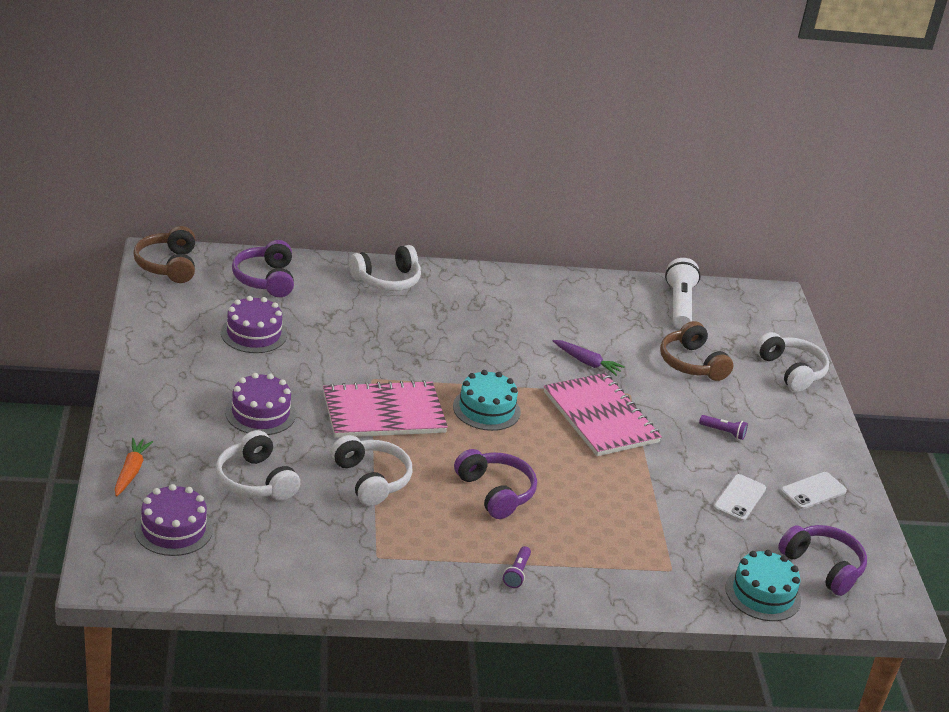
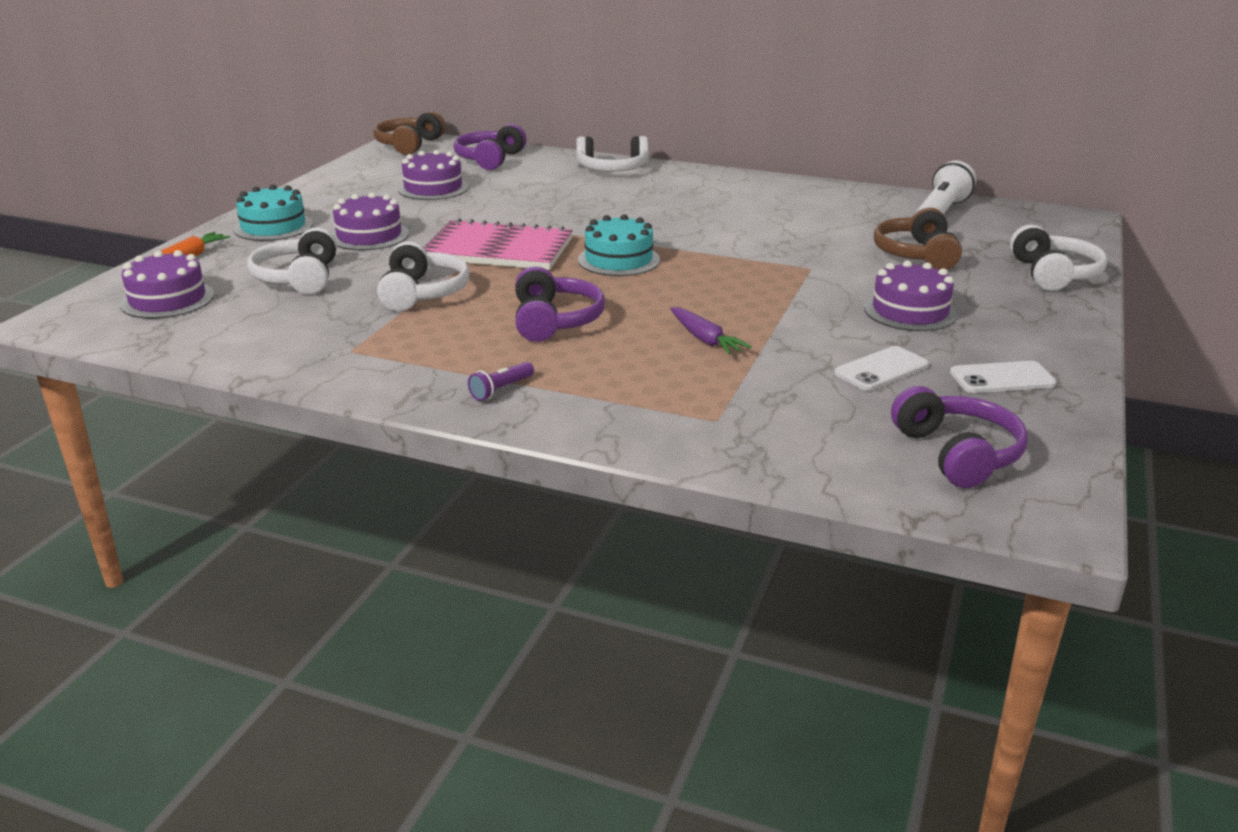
camera: 30 degrees right, 5 degrees down
pink notebook [544,373,662,456] -> none
purple carrot [553,340,625,376] -> purple carrot moved to [670,307,752,355]
purple flashlight [699,415,748,440] -> purple cake [864,260,958,331]
turquoise cake [725,550,801,621] -> turquoise cake moved to [234,184,313,241]

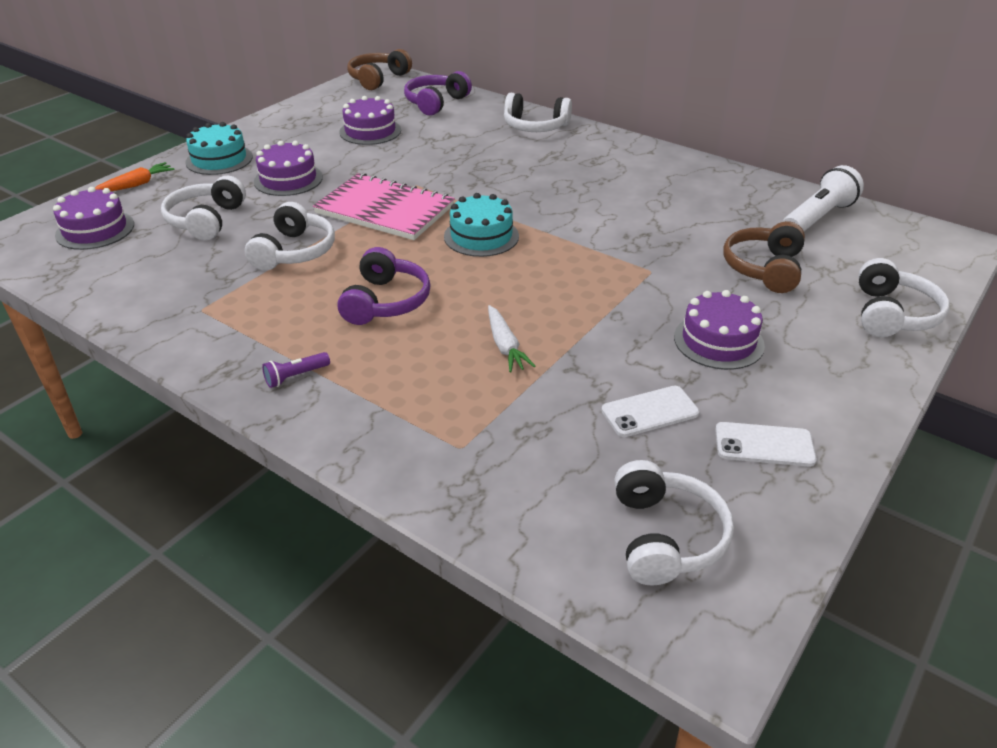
camera: 15 degrees right, 10 degrees up
purple carrot [670,307,752,355] -> white carrot [488,305,535,372]
purple headphones [891,386,1028,488] -> white headphones [614,460,734,586]

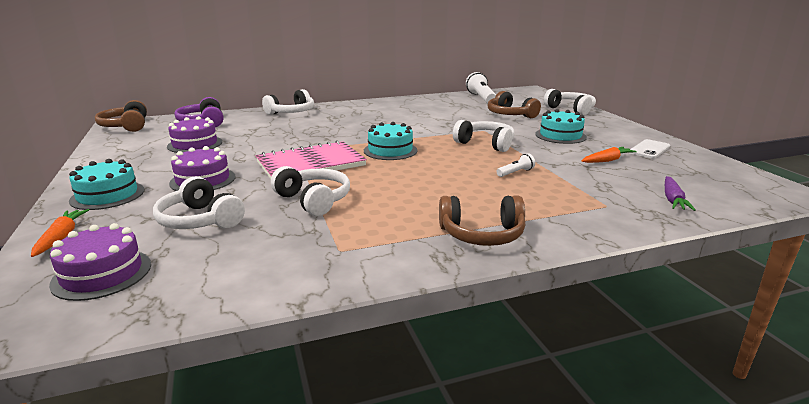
camera: 55 degrees left, 15 degrees down
purple flashlight [262,352,330,388] -> brown headphones [439,195,525,246]
purple headphones [337,247,431,325] -> none
white carrot [488,305,535,372] -> white flashlight [497,153,535,177]
white phone [601,386,699,437] -> orange carrot [582,147,637,163]
white headphones [614,460,734,586] -> white headphones moved to [453,120,515,152]
purple cake [674,290,765,370] -> turquoise cake [535,109,587,144]
none -> purple carrot [665,176,696,211]

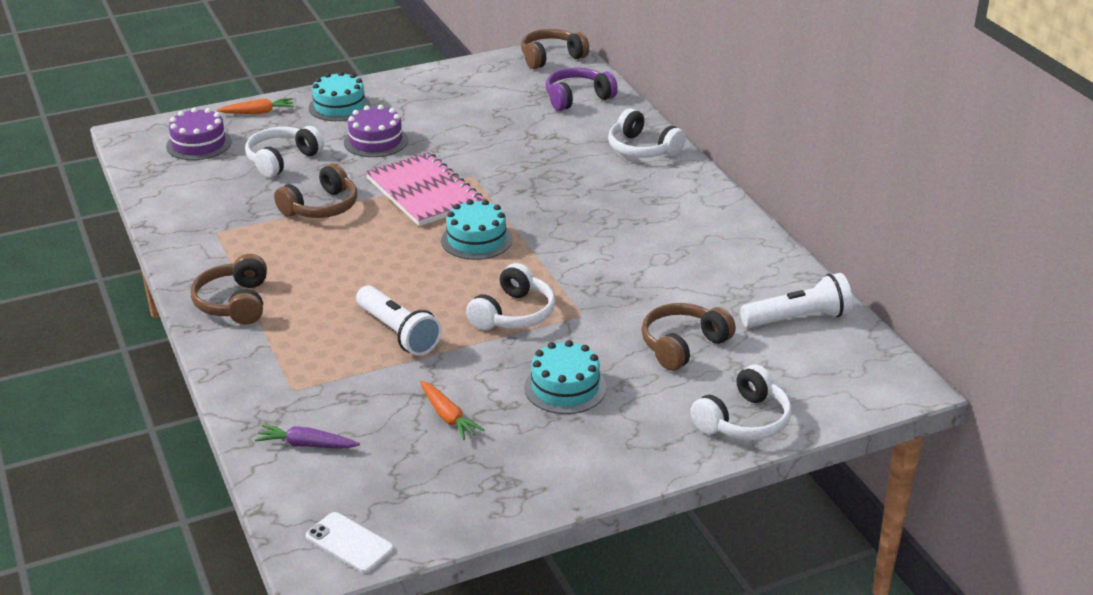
camera: 85 degrees right, 10 degrees up
purple cake [167,116,222,153] -> none
white headphones [271,166,350,216] -> brown headphones [274,163,357,218]
white flashlight [497,153,535,177] -> white flashlight [356,286,442,356], size x2.03
white phone [630,139,670,159] -> white phone moved to [306,512,394,573]

